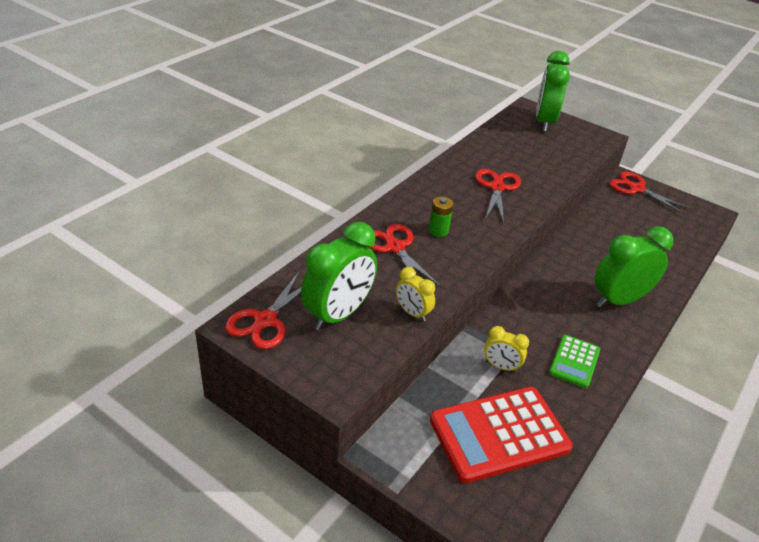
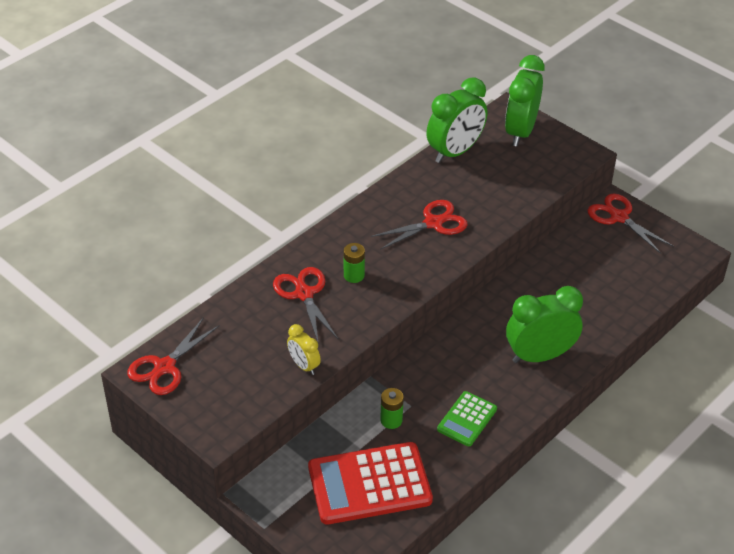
camera: 10 degrees right, 5 degrees up
green clock [301,222,377,331] -> green clock moved to [426,77,487,163]
red scissors [475,169,521,223] -> red scissors turned 45 degrees clockwise [371,200,468,250]
yellow clock [484,326,529,372] -> green battery [380,388,404,429]

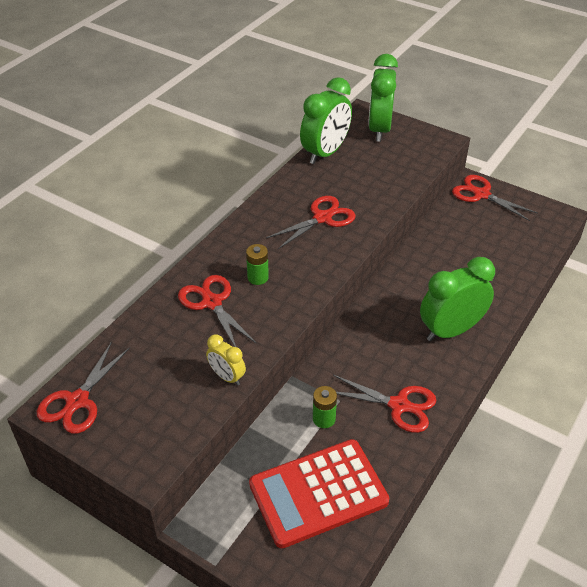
camera: 10 degrees left, 0 degrees up
green calculator [437,391,497,446] -> red scissors [333,375,437,433]

